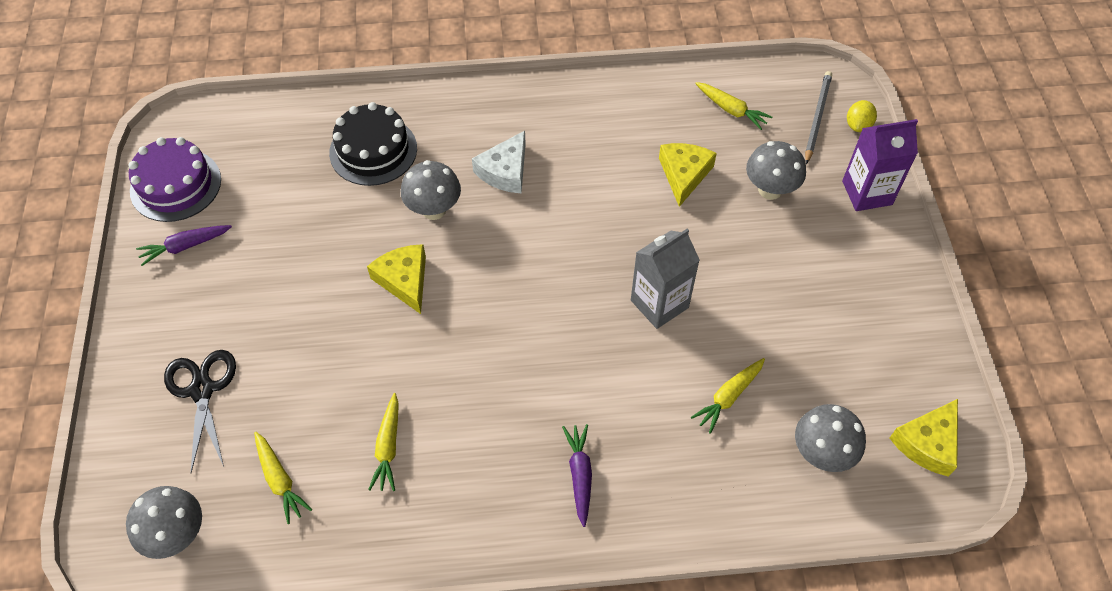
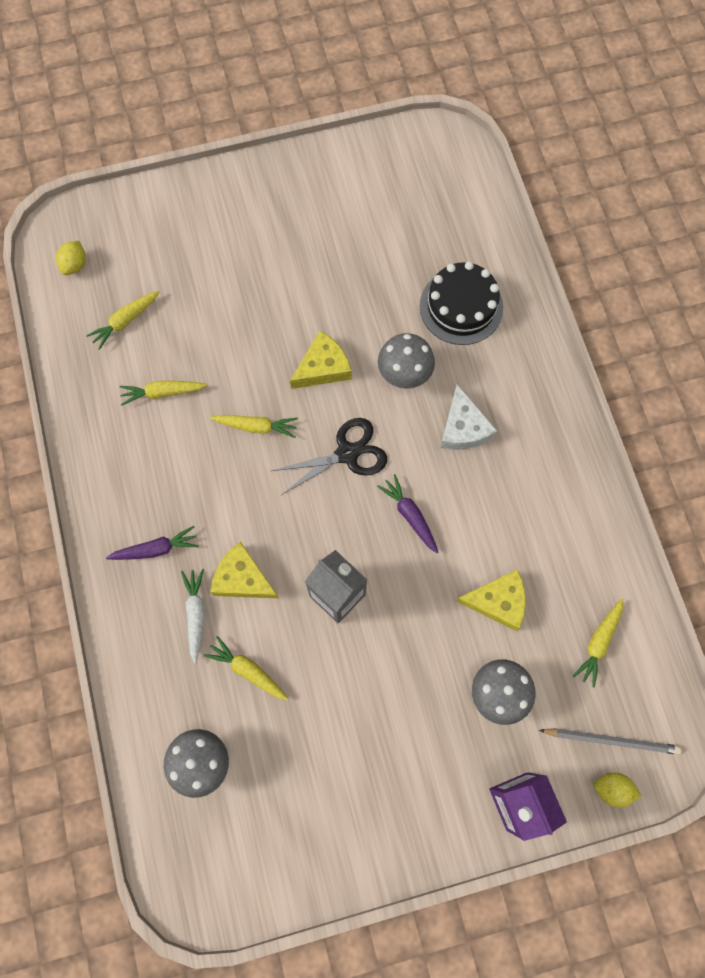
camera: 80 degrees right, 15 degrees up
grey mushroom [126,486,202,559] -> yellow lemon [56,241,86,275]
purple cake [128,137,221,222] -> none
purple carrot [136,225,232,266] -> purple carrot moved to [377,474,439,553]
black scissors [164,350,236,473] -> black scissors moved to [272,418,387,495]
white cheese [472,131,526,193] -> white cheese turned 120 degrees counterclockwise [440,384,497,450]
yellow cheese [890,399,958,477] -> yellow cheese moved to [210,541,279,598]
none -> white carrot [181,569,205,664]
none -> yellow carrot [210,415,298,438]

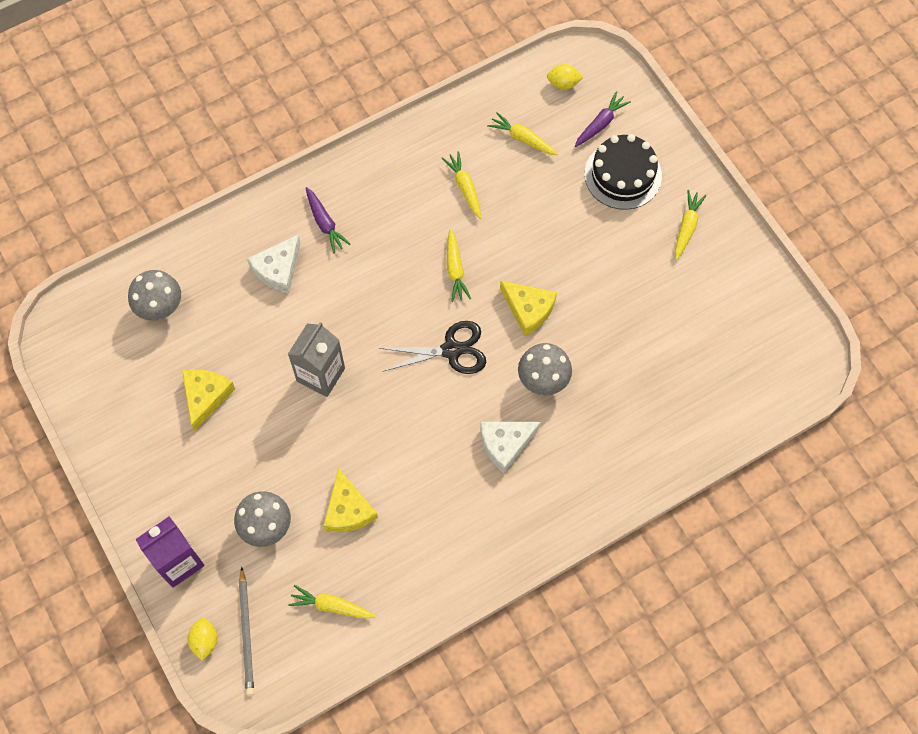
camera: 75 degrees right, 5 degrees down
white carrot [181,569,205,664] -> white cheese [247,234,301,293]
yellow carrot [204,636,289,700] -> yellow carrot moved to [675,190,707,260]
yellow cheese [210,541,279,598] -> yellow cheese moved to [182,369,235,431]
black scissors [272,418,387,495] -> black scissors turned 60 degrees counterclockwise [379,321,486,374]
purple carrot [377,474,439,553] -> purple carrot moved to [575,91,631,147]
black cake [420,261,503,345] -> black cake moved to [584,134,662,210]

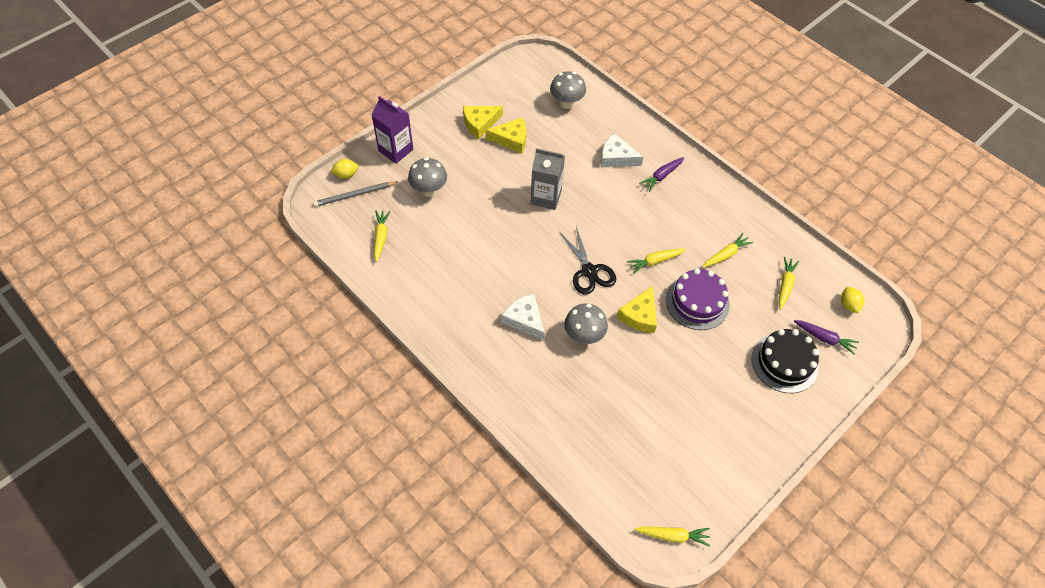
camera: 75 degrees right, 10 degrees down
yellow cheese [324,468,378,532] -> yellow cheese moved to [463,106,503,139]
yellow carrot [675,190,707,260] -> yellow carrot moved to [634,526,710,547]
none -> purple cake [666,268,730,330]

